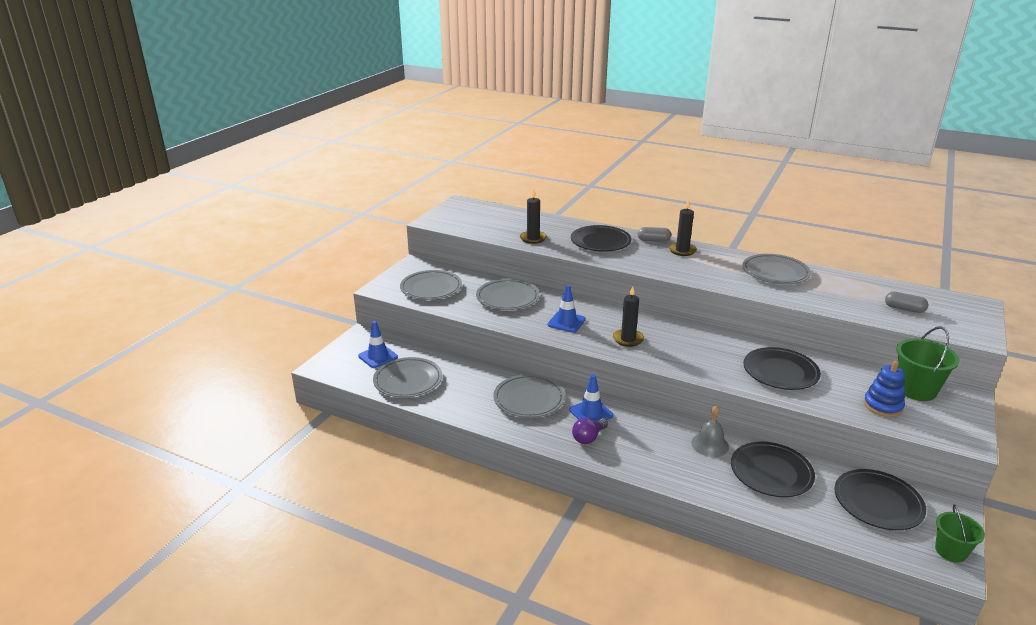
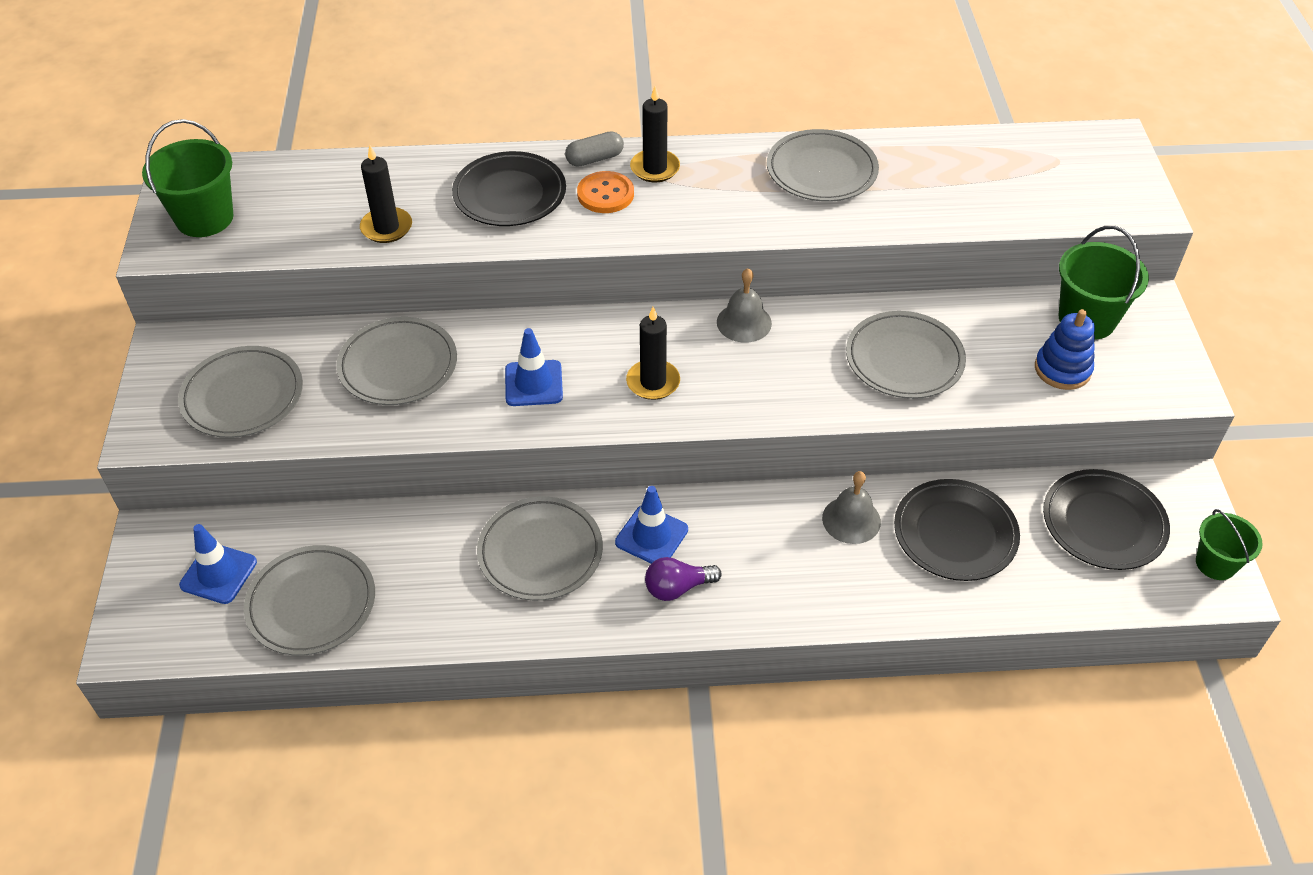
camera: 30 degrees left, 20 degrees up
purple light bulb [572,418,608,444] -> purple light bulb turned 60 degrees clockwise [645,557,722,601]
black plate [743,347,821,390] -> grey plate [846,311,966,399]
grey capsule [885,292,929,313] -> none
none -> green bucket [142,119,233,237]
none -> orange button [577,171,634,213]
none -> grey bell [717,268,772,343]

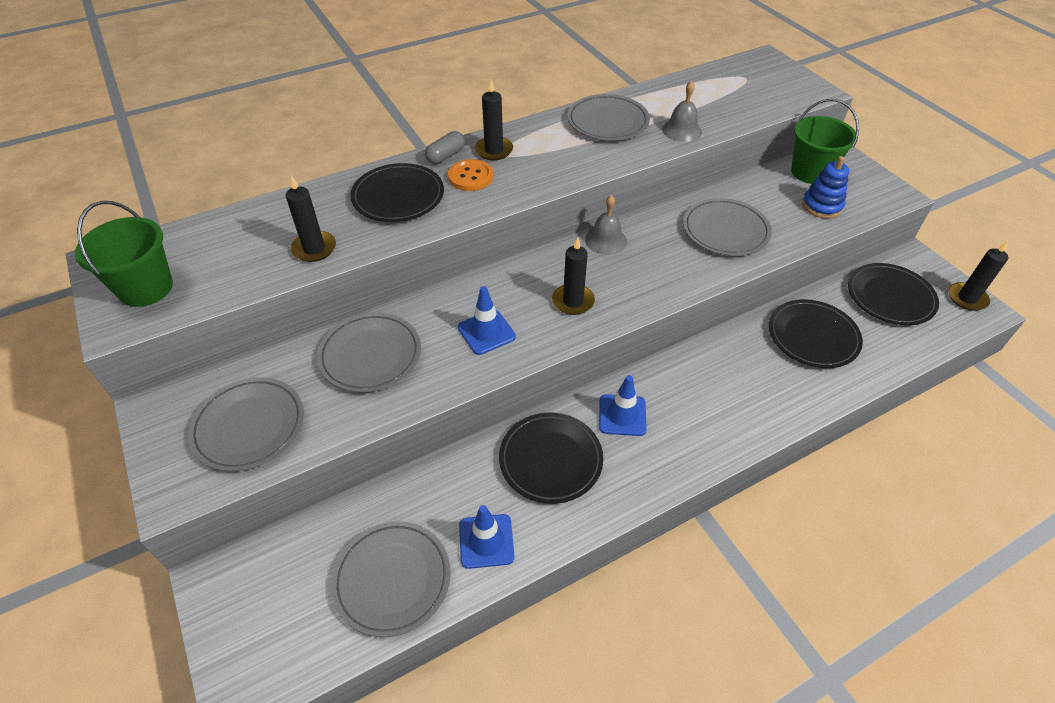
camera: 25 degrees left, 0 degrees up
blue traffic cone [179,524,257,604] -> blue traffic cone moved to [459,505,515,569]
grey plate [477,496,603,601] -> black plate [499,413,603,504]
purple light bulb [645,557,722,601] -> none
grey bell [822,471,881,544] -> grey bell moved to [662,81,702,142]
green bucket [1196,509,1263,580] -> black candle [949,241,1008,311]

